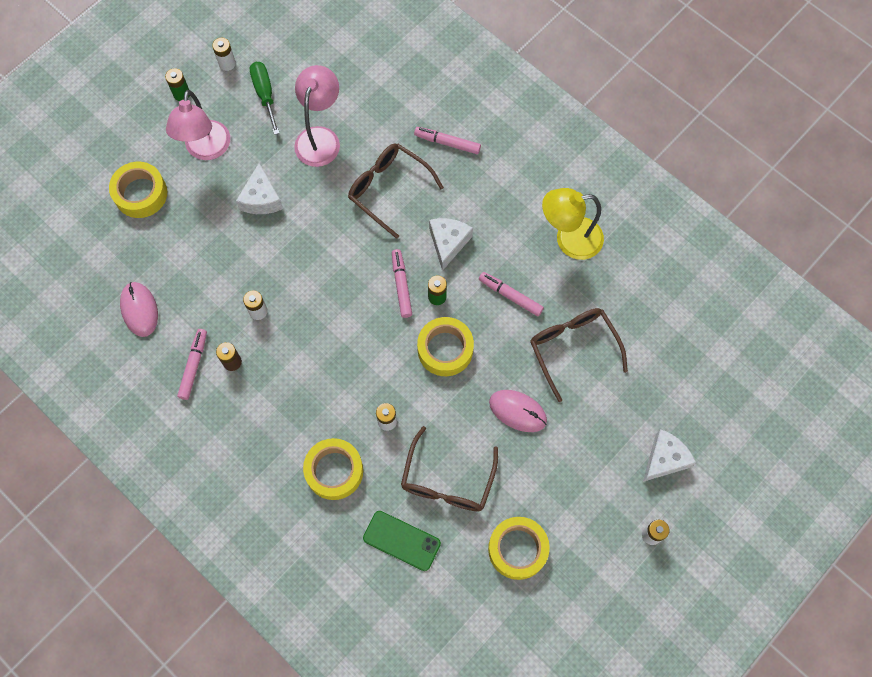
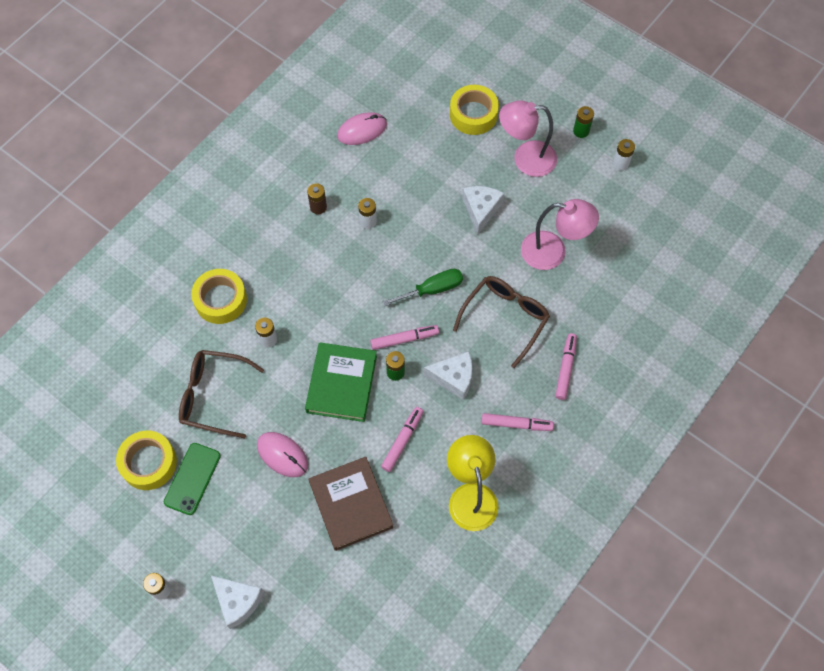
camera: 85 degrees right, 5 degrees down
pink marker [177,329,207,400] -> pink marker moved to [481,413,554,431]
white cheese [236,163,283,214] -> white cheese turned 105 degrees clockwise [462,186,504,234]
green screwdriver [250,62,279,135] -> green screwdriver moved to [382,269,463,306]
green phone [363,511,441,571] -> green phone moved to [164,443,221,515]
yellow tape [417,317,474,376] -> green book [305,342,377,422]
pink mouse [489,390,547,432] -> pink mouse turned 75 degrees counterclockwise [257,432,308,477]
brown glasses [530,308,628,402] -> brown book [309,457,393,551]

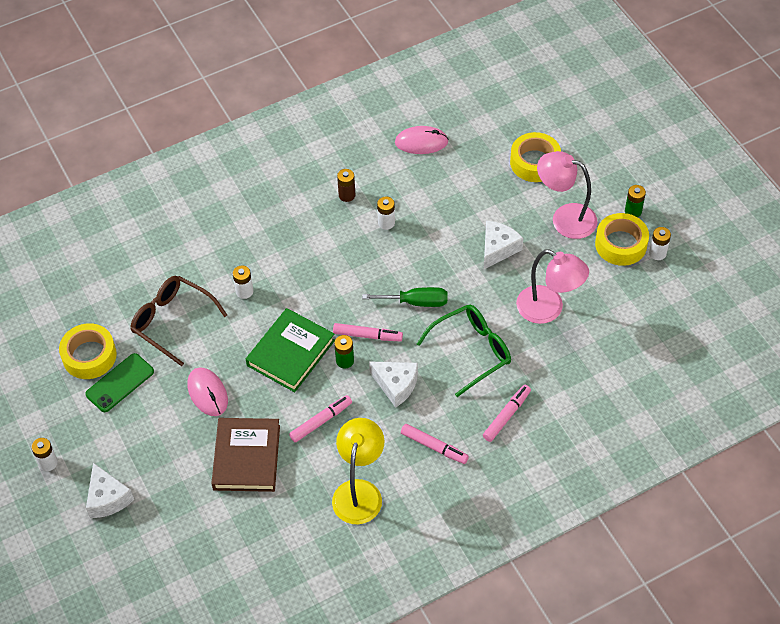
camera: 25 degrees right, 10 degrees down
yellow tape [191,269,247,324] -> yellow tape moved to [595,213,649,266]
brown glasses [453,276,550,368] -> green glasses [417,305,511,397]

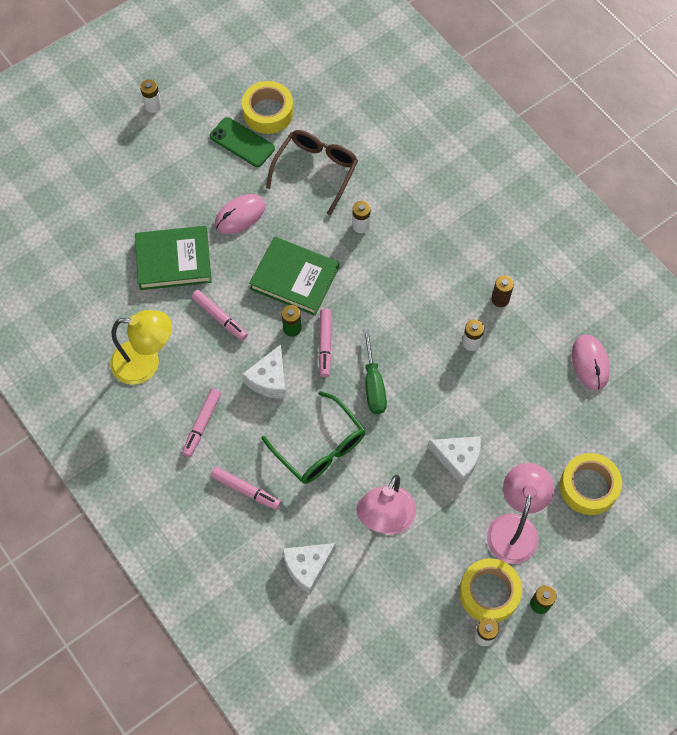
camera: 80 degrees right, 10 degrees up
white cheese [86,463,134,518] -> white cheese moved to [283,543,336,594]
brown book [211,418,280,492] -> green book [135,226,212,290]

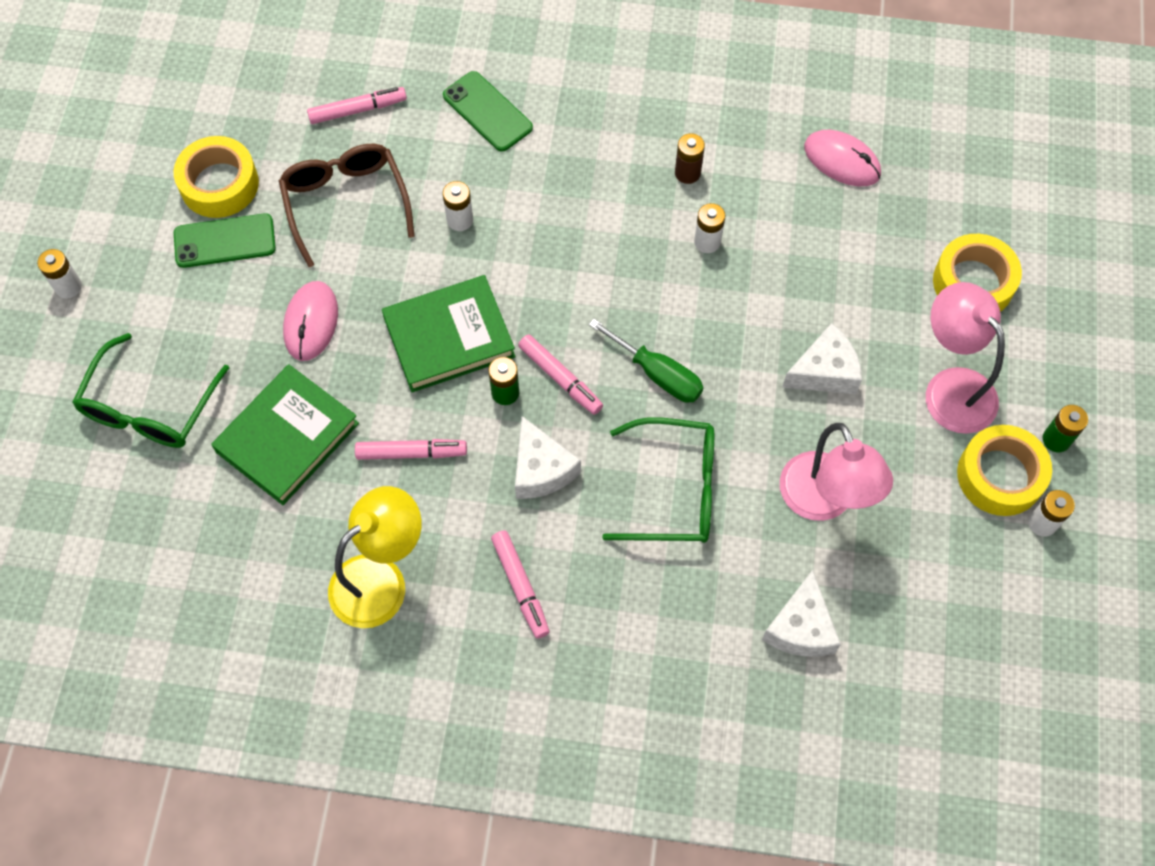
camera: 45 degrees left, 0 degrees up
pink marker [211,467,281,510] -> pink marker moved to [307,87,407,124]
none -> green glasses [72,333,229,448]
none -> green phone [443,71,533,152]

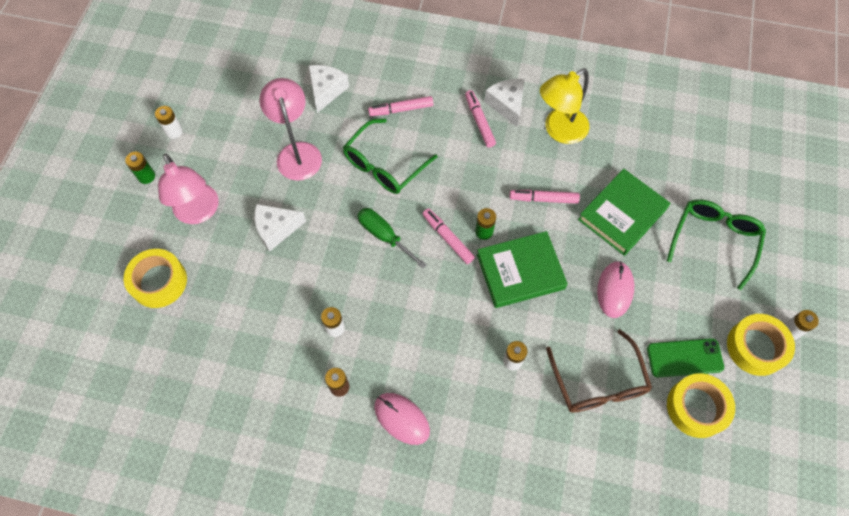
camera: 175 degrees left, 0 degrees up
pink marker [307,87,407,124] -> pink marker moved to [368,96,433,116]
green phone [443,71,533,152] -> none
white cheese [515,416,581,499] -> white cheese moved to [484,79,525,127]
green glasses [602,417,714,543] -> green glasses turned 60 degrees counterclockwise [343,119,437,194]
pink mouse [804,130,881,186] -> pink mouse moved to [374,393,430,445]
yellow tape [957,425,1052,516] -> yellow tape moved to [727,314,795,376]

